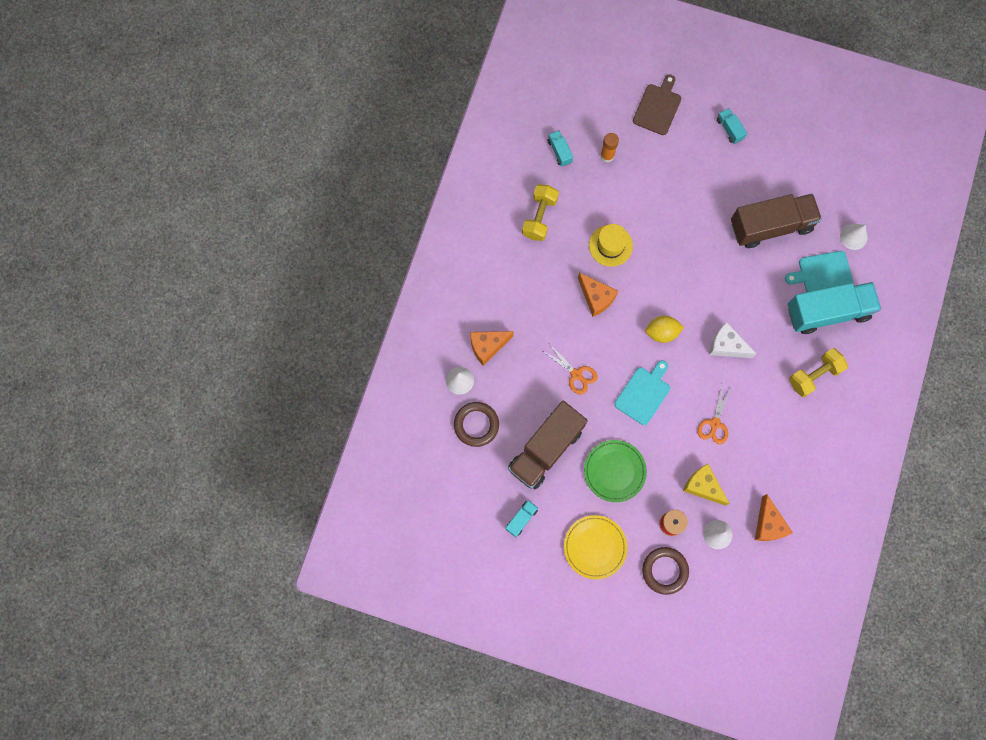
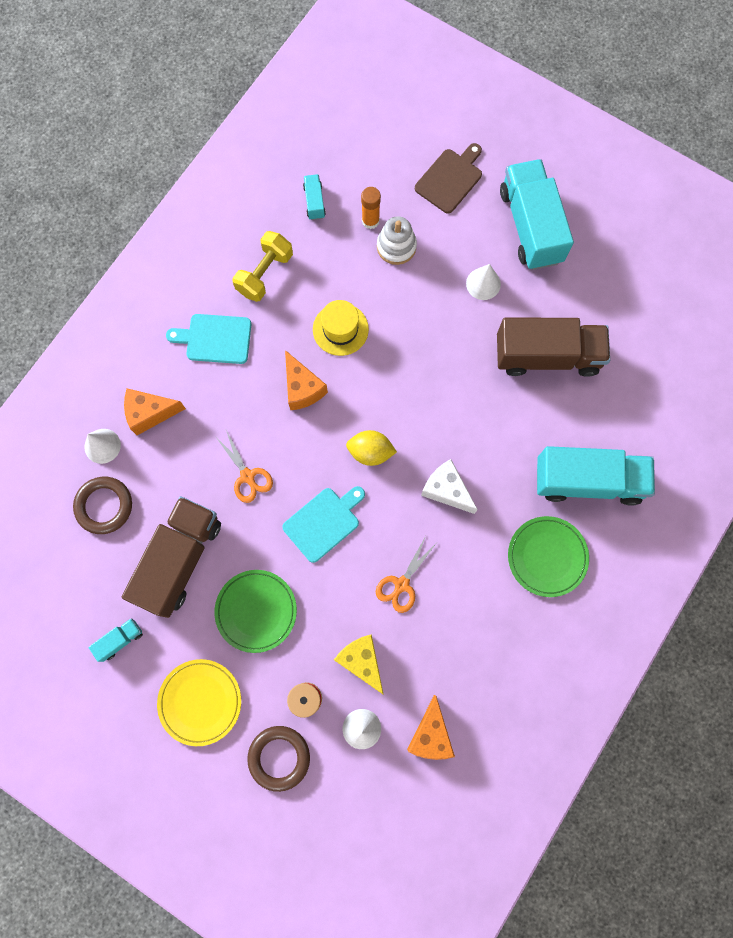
camera: 15 degrees right, 0 degrees up
brown truck [508,401,588,489] -> brown truck turned 150 degrees clockwise [122,496,221,618]
turquoise truck [717,108,747,144] -> turquoise truck [500,159,574,270], size x2.35
turquoise cutting board [785,251,853,292] -> turquoise cutting board moved to [166,314,251,364]
yellow dumbbell [789,348,848,397] -> green plate [508,516,589,597]
white cone [840,224,868,250] -> white cone moved to [466,264,501,300]
none -> white stacking toy [377,216,417,265]

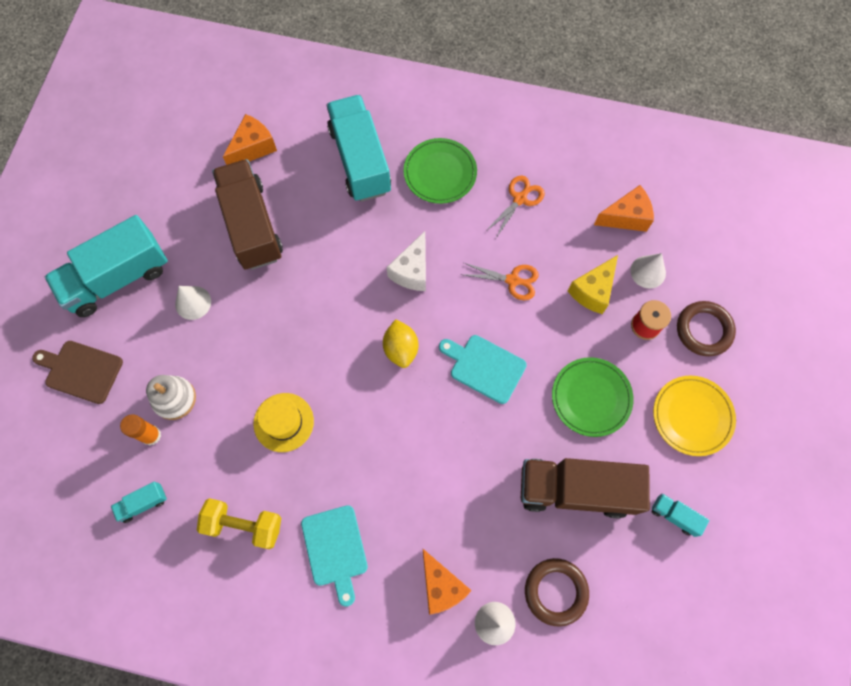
camera: 110 degrees left, 5 degrees down
orange scissors [215,430,273,503] -> orange scissors moved to [486,175,545,238]
orange cheese [285,350,328,410] -> orange cheese moved to [223,114,277,165]

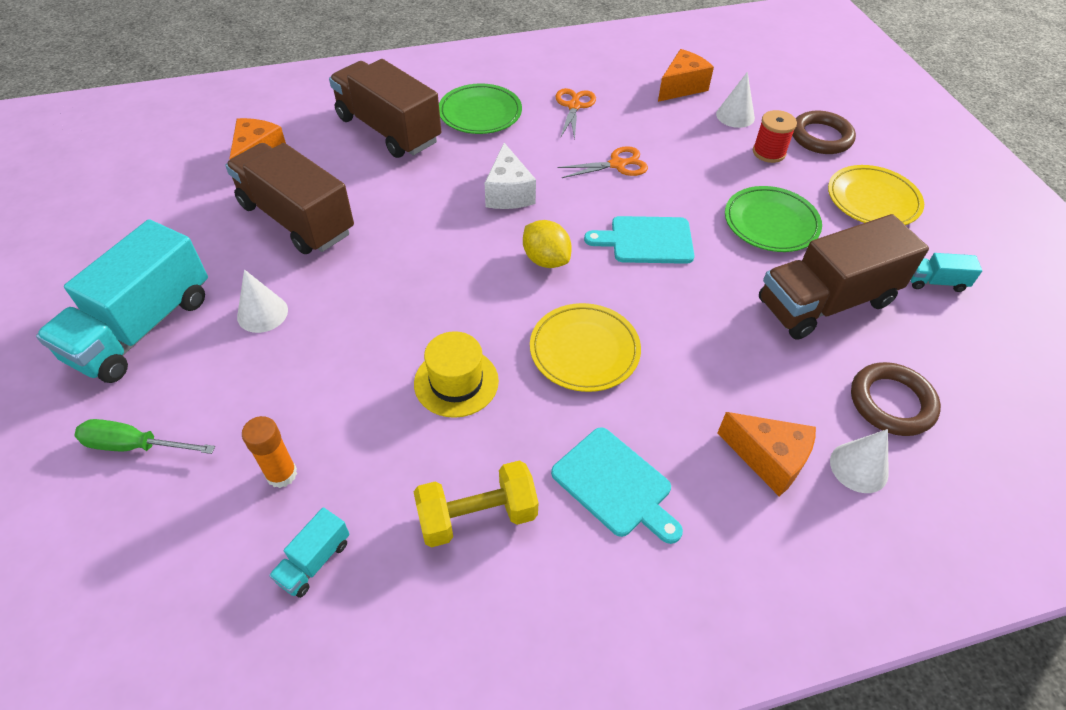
camera: 30 degrees left, 20 degrees down
brown cutting board [32,341,123,404] -> green screwdriver [74,419,215,454]
white stacking toy [146,375,196,420] -> none
turquoise truck [327,95,391,202] -> brown truck [329,59,441,158]
yellow cheese [568,255,618,314] -> none
none -> yellow plate [530,303,641,392]

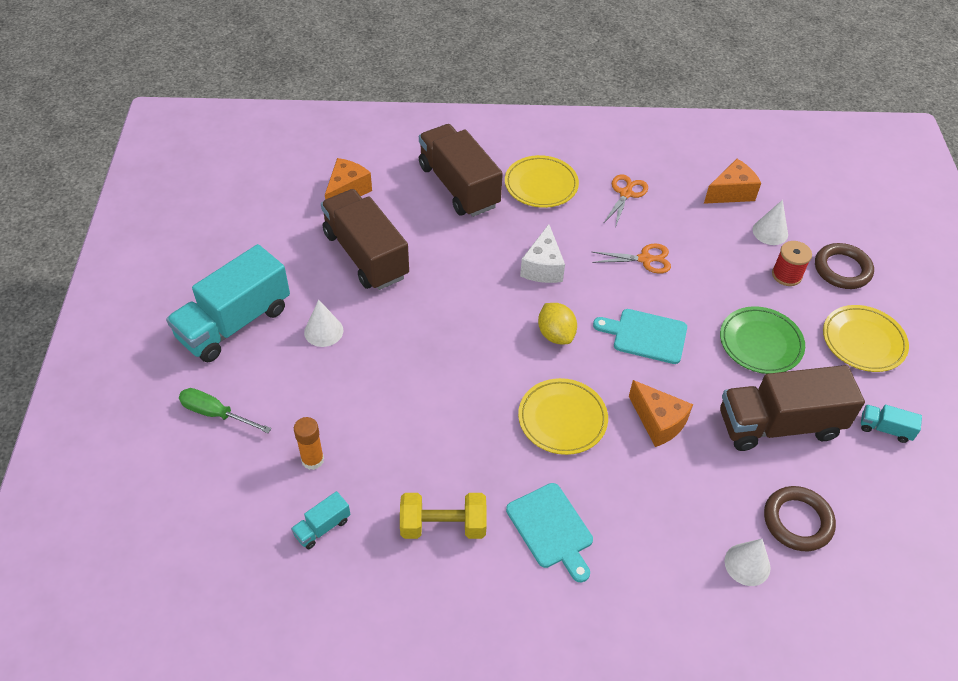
camera: 15 degrees right, 0 degrees up
yellow hat [414,331,499,418] -> none
green plate [439,83,522,134] -> yellow plate [505,155,579,208]
orange cheese [718,412,816,496] -> orange cheese moved to [629,380,693,447]

